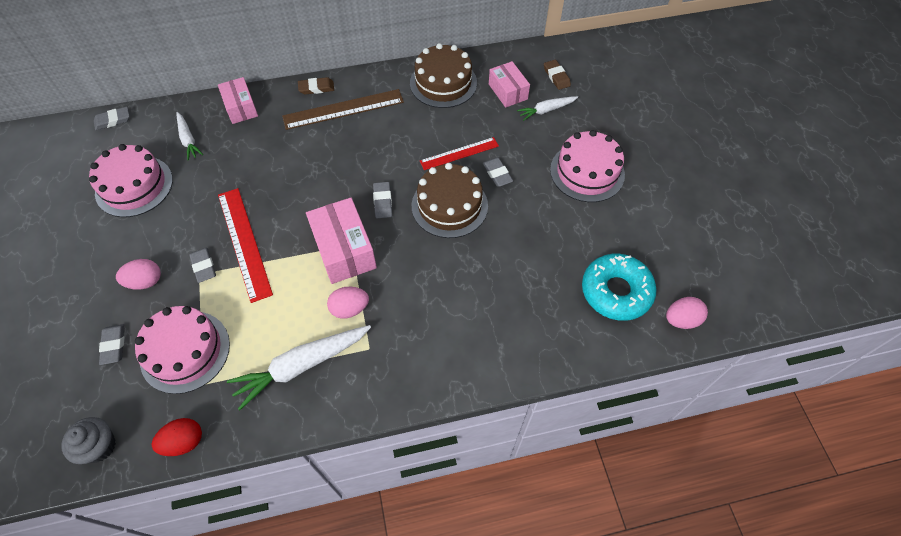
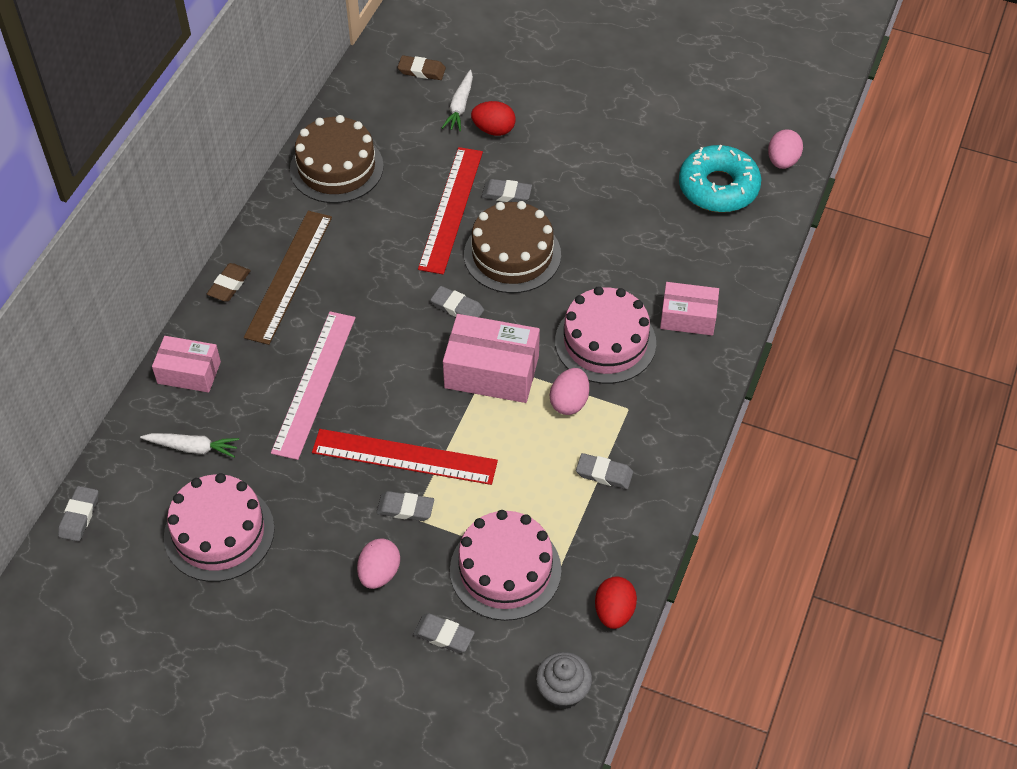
camera: 55 degrees left, 5 degrees down
white carrot [227,325,371,410] -> grey eraser [576,453,633,489]
red ruler [420,137,499,170] -> red ruler [418,147,483,274], size x1.55
pink box [489,61,530,108] -> pink box moved to [660,282,719,335]
pink cake [550,130,625,202] -> pink cake moved to [555,286,656,384]
none -> pink ruler [271,311,356,460]
none -> red egg [471,101,516,136]

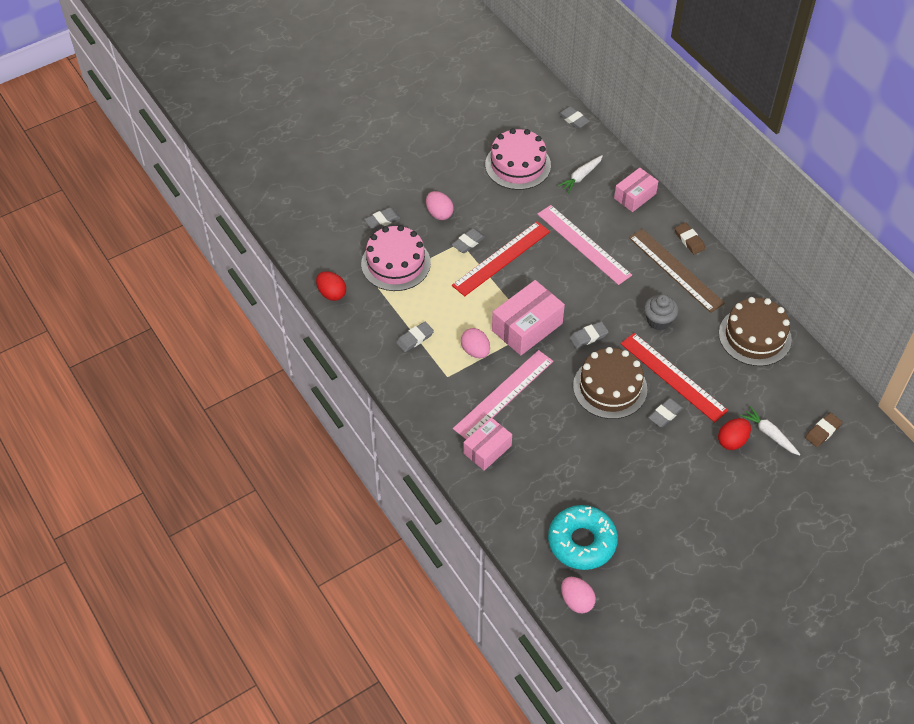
camera: 125 degrees right, 0 degrees up
grey cupcake [536,652,592,709] -> grey cupcake moved to [644,294,679,330]
pink cake [555,286,656,384] -> pink ruler [453,350,553,439]

